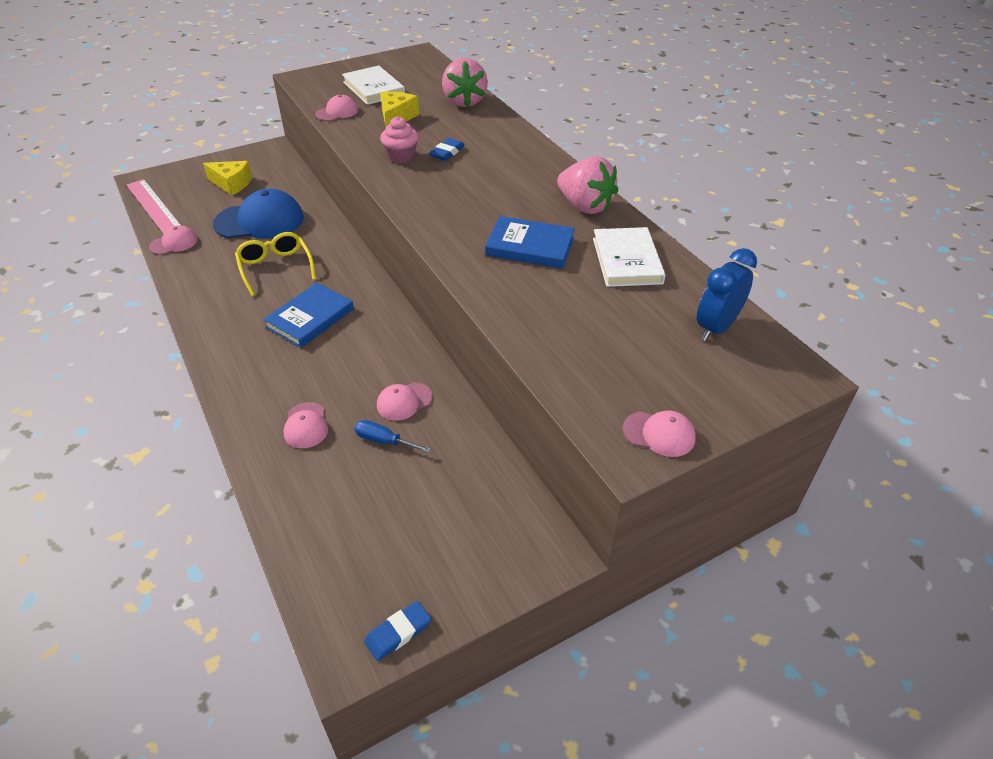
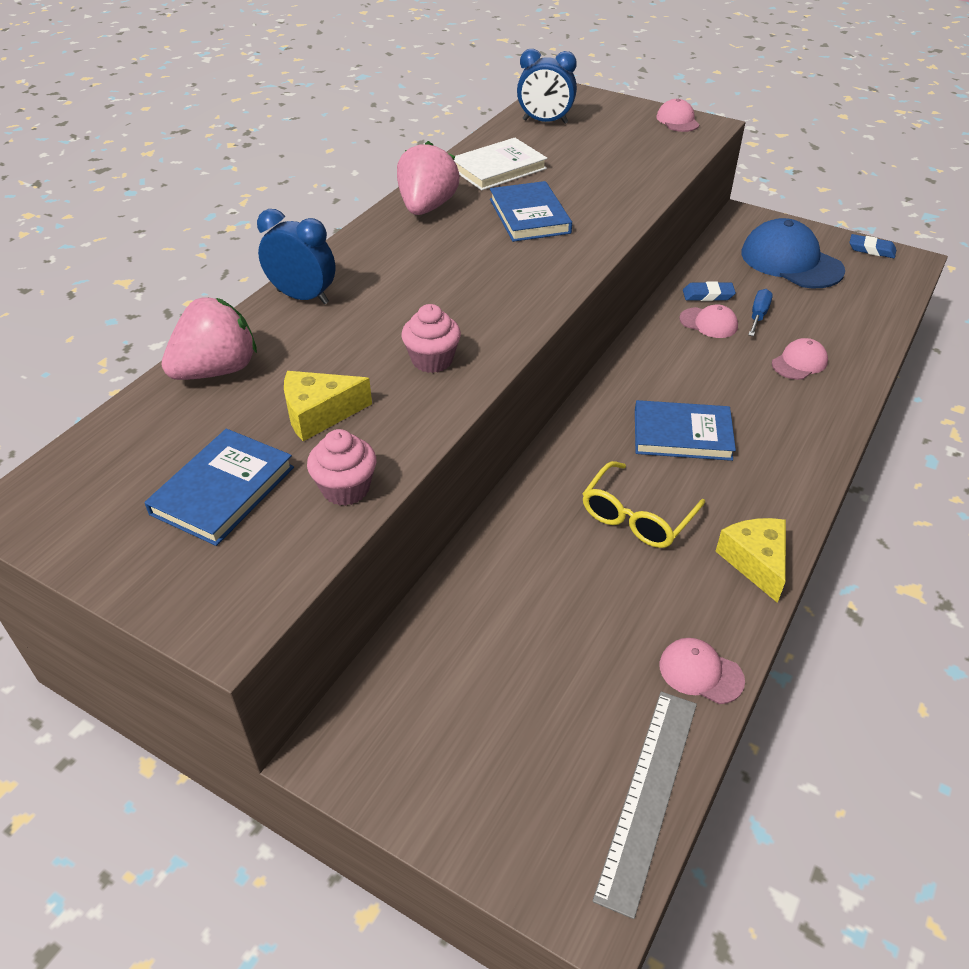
camera: 120 degrees left, 0 degrees up
pink ruler [127,179,181,234] -> grey ruler [593,692,697,919]
yellow cheese [203,161,252,195] -> yellow cheese moved to [715,518,786,603]
blue cap [213,188,304,239] -> blue cap moved to [741,218,845,288]
pink cap [315,95,358,121] -> pink cupcake [307,429,376,506]
white book [342,65,405,105] -> blue book [144,429,294,546]
blue screwdriver [354,420,431,453] -> blue screwdriver turned 150 degrees counterclockwise [748,289,773,336]
blue eraser [429,138,465,161] -> blue eraser moved to [683,281,736,301]
none -> blue clock [257,209,336,304]

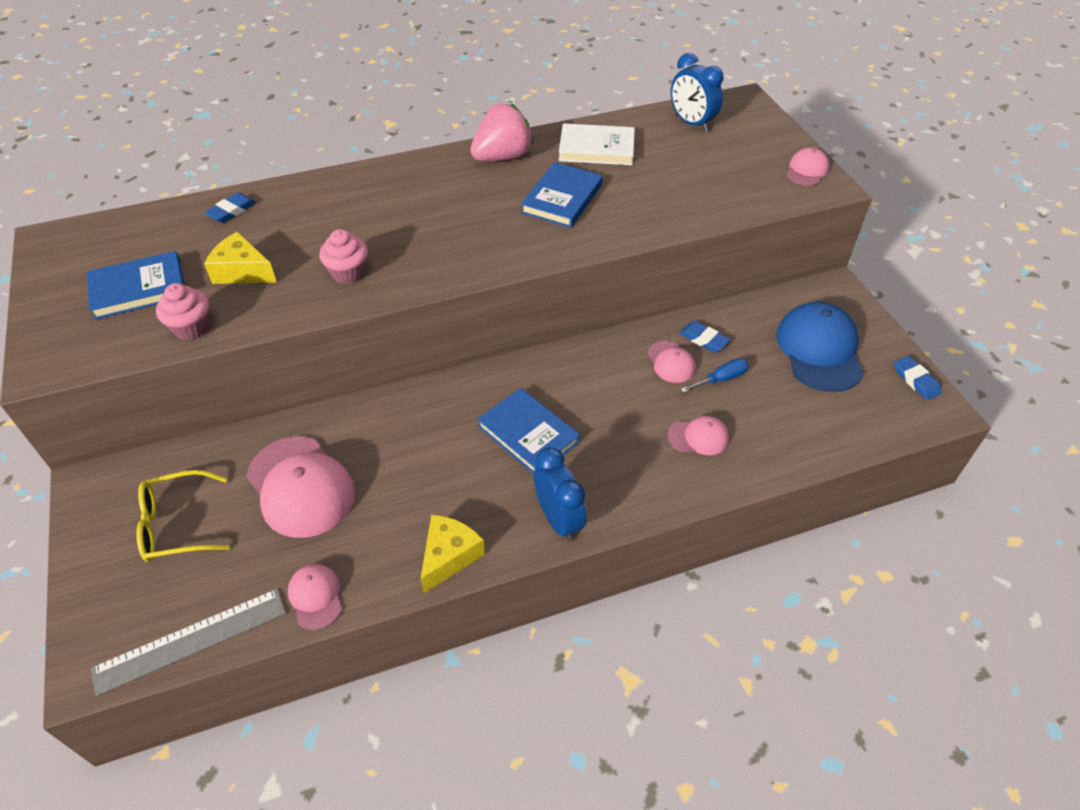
camera: 40 degrees right, 5 degrees up
pink strawberry [162,297,257,380] -> blue eraser [204,192,257,223]
blue clock [257,209,336,304] -> blue clock moved to [534,447,586,542]
yellow glasses [582,461,705,548] -> yellow glasses moved to [136,470,230,562]
none -> pink cap [247,436,355,538]

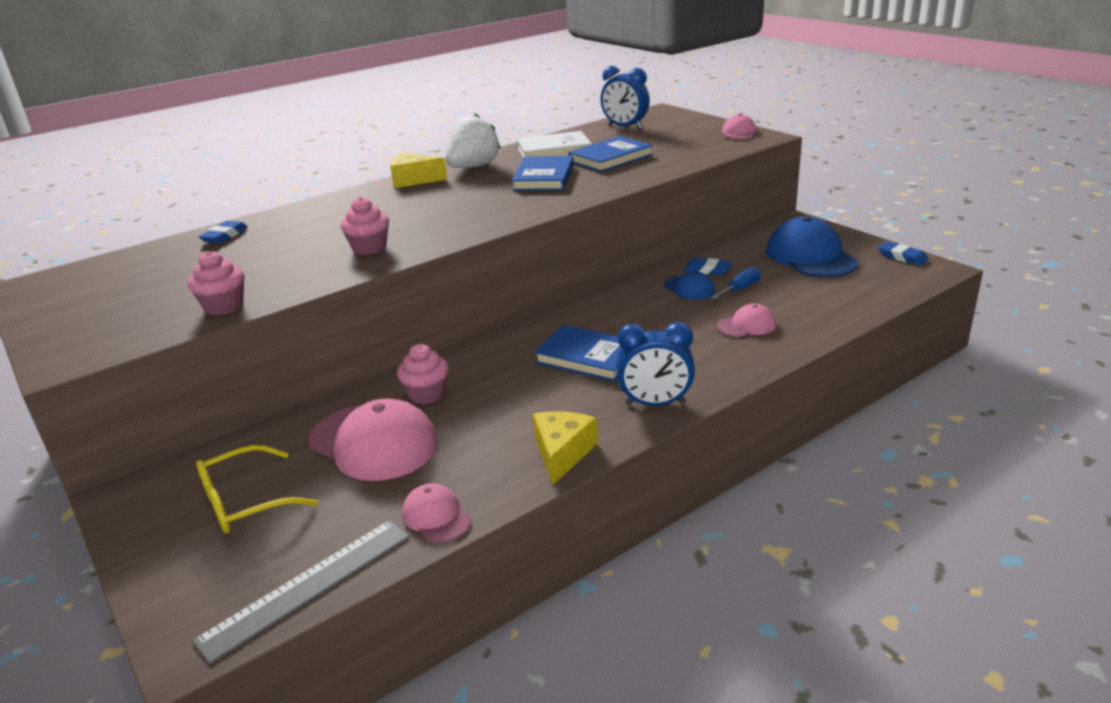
camera: 15 degrees left, 20 degrees down
blue book [87,251,185,320] -> blue book moved to [568,136,653,172]
yellow cheese [204,232,277,284] -> yellow cheese moved to [390,152,447,188]
pink strawberry [470,104,533,161] -> white strawberry [445,113,501,168]
blue clock [534,447,586,542] -> blue clock turned 135 degrees clockwise [616,322,695,406]
pink cap [647,341,696,383] -> blue cap [664,271,715,300]
none -> pink cupcake [397,344,449,404]

